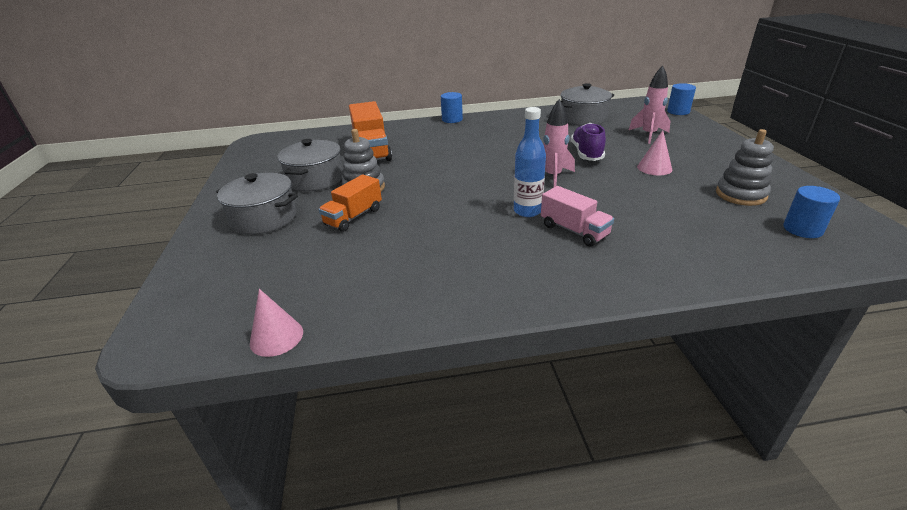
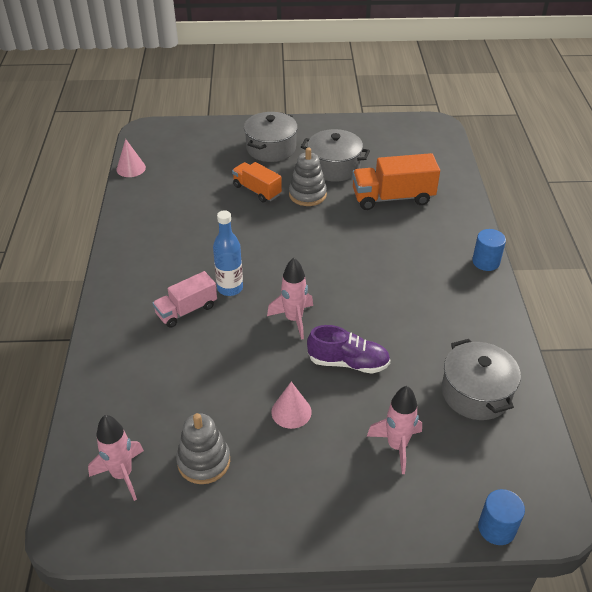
camera: 95 degrees right, 10 degrees up
blue cylinder [783,186,840,238] -> pink rocket [88,415,144,501]

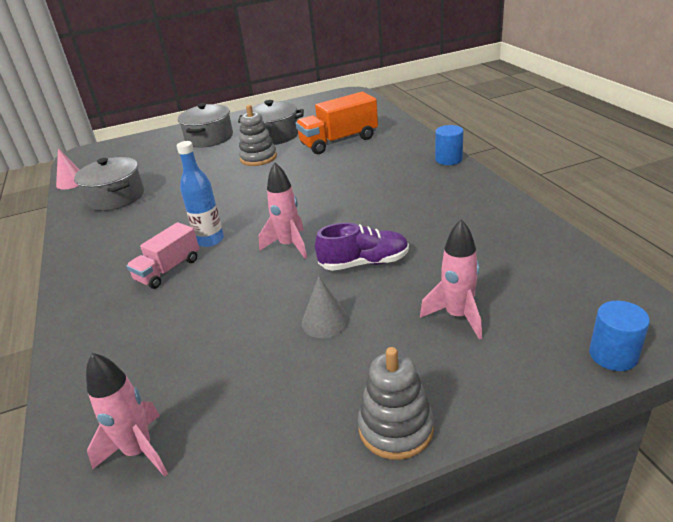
camera: 15 degrees left, 10 degrees down
grey stacking toy [176,413,230,484] -> grey stacking toy moved to [358,347,434,460]
orange truck [232,162,282,202] -> none
pink cone [271,382,312,429] -> grey cone [302,276,349,338]
grey pot [442,339,521,420] -> grey pot moved to [74,157,144,211]

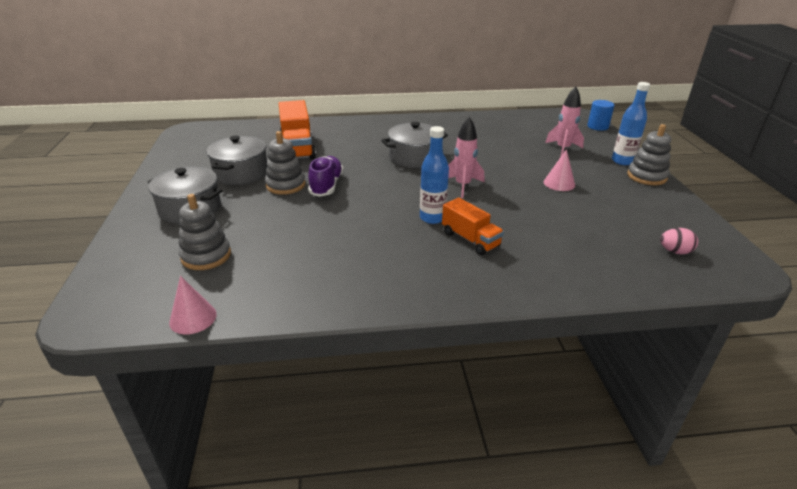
camera: 80 degrees left, 0 degrees up
grey pot [74,157,144,211] -> grey pot moved to [381,122,448,168]
pink rocket [86,353,168,477] -> pink egg [660,228,698,254]
pink truck [126,222,199,289] -> orange truck [442,198,504,255]
grey cone [302,276,349,338] -> pink cone [544,149,575,191]
purple shoe [315,223,409,271] -> purple shoe moved to [308,156,344,197]
blue cylinder [435,125,463,165] -> none
none -> grey stacking toy [179,194,231,270]
none -> blue bottle [612,82,650,165]

